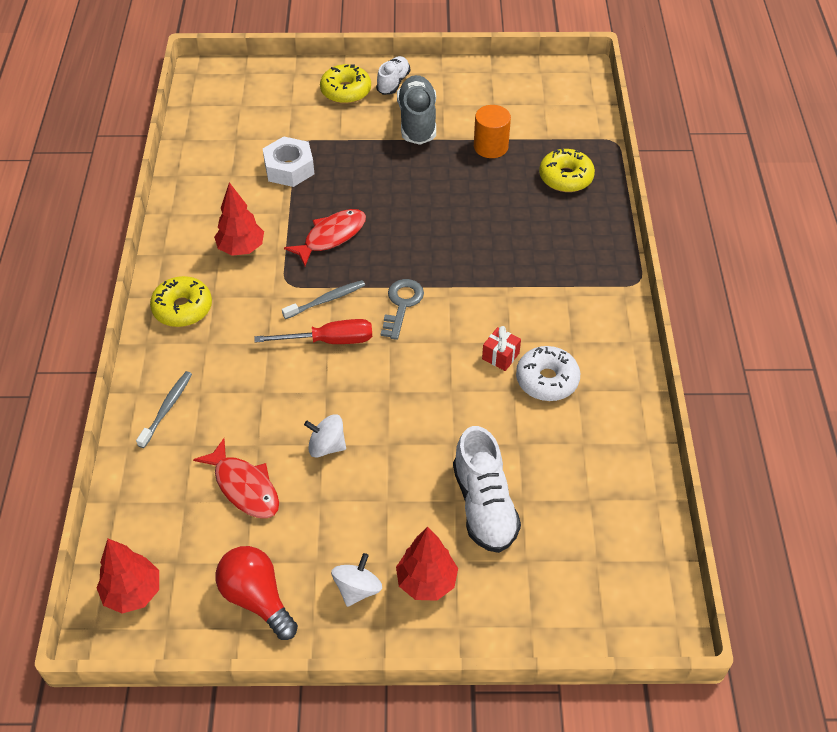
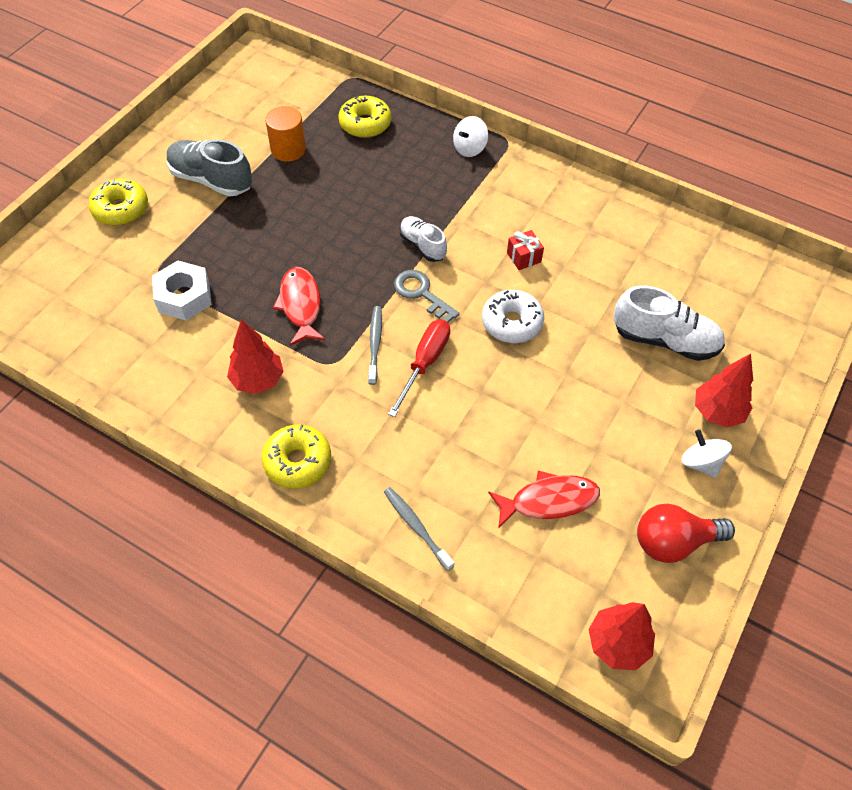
camera: 60 degrees left, 5 degrees up
white spinning top [304,414,346,457] -> white spinning top moved to [453,116,488,157]
white shoe [376,56,410,95] -> white shoe moved to [400,216,447,262]
white donut [516,346,580,401] -> white donut moved to [482,290,544,343]

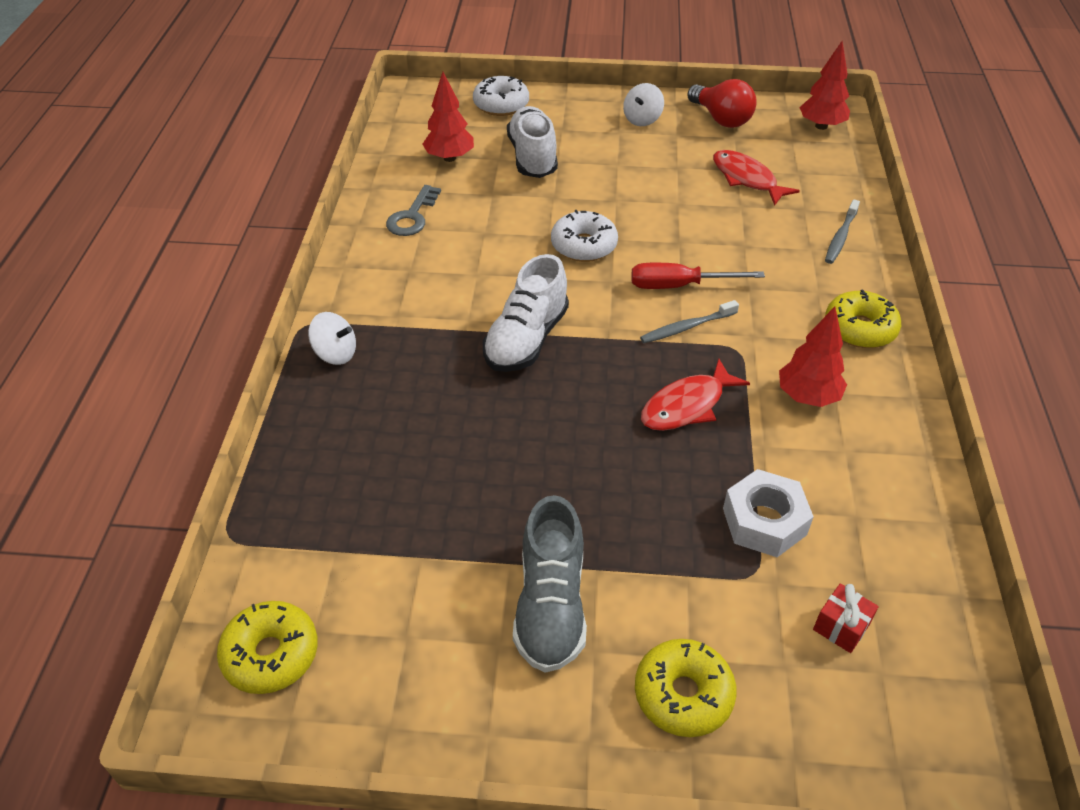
camera: 115 degrees left, 10 degrees down
orange cylinder [265,106,306,162] -> none
yellow donut [338,96,391,138] -> yellow donut moved to [217,601,318,694]
grey key [394,270,460,322] -> grey key moved to [386,185,441,236]
white shoe [400,216,447,262] -> white shoe [483,254,569,372], size x1.62
red gift [507,230,544,270] -> red gift moved to [813,583,879,653]
red tree [695,354,753,427] -> red tree moved to [422,72,474,162]
none -> white donut [473,76,529,116]

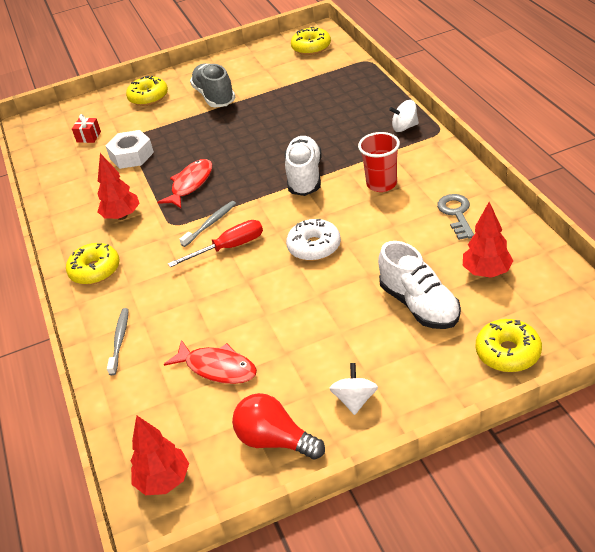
camera: 160 degrees right, 5 degrees down
white donut [473,76,529,116] -> yellow donut [476,319,542,372]
none -> red cup [358,132,400,192]

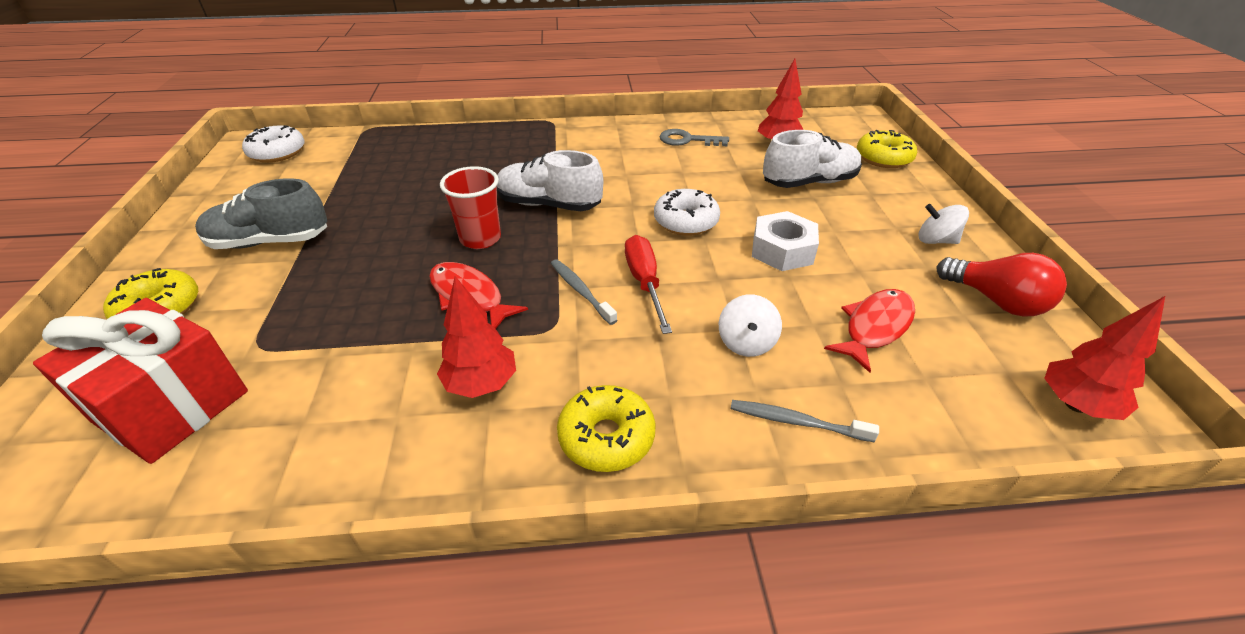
camera: 80 degrees left, 0 degrees up
red gift [72,114,101,143] -> red gift [33,298,248,464], size x2.48
white nut [106,130,154,169] -> white nut moved to [752,211,819,271]
red light bulb [232,393,325,460] -> red light bulb turned 90 degrees counterclockwise [937,253,1067,317]
yellow donut [291,27,331,55] -> white donut [242,125,305,163]
red cup [358,132,400,192] -> red cup moved to [440,166,501,249]
white spinning top [389,100,419,132] -> white spinning top moved to [719,294,782,357]

